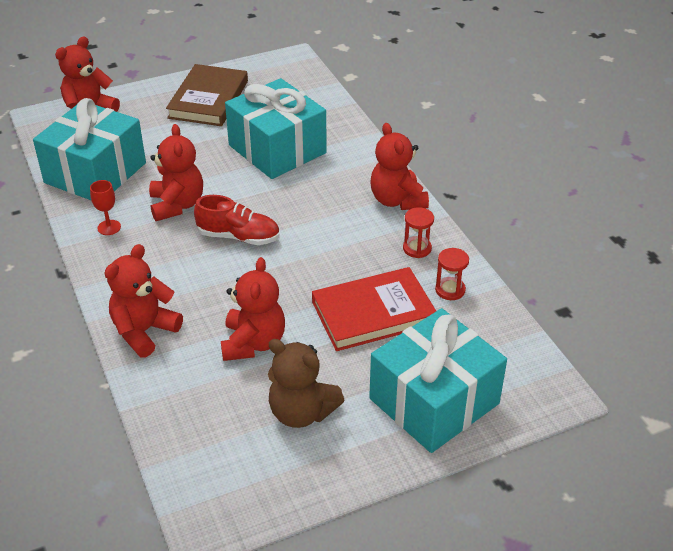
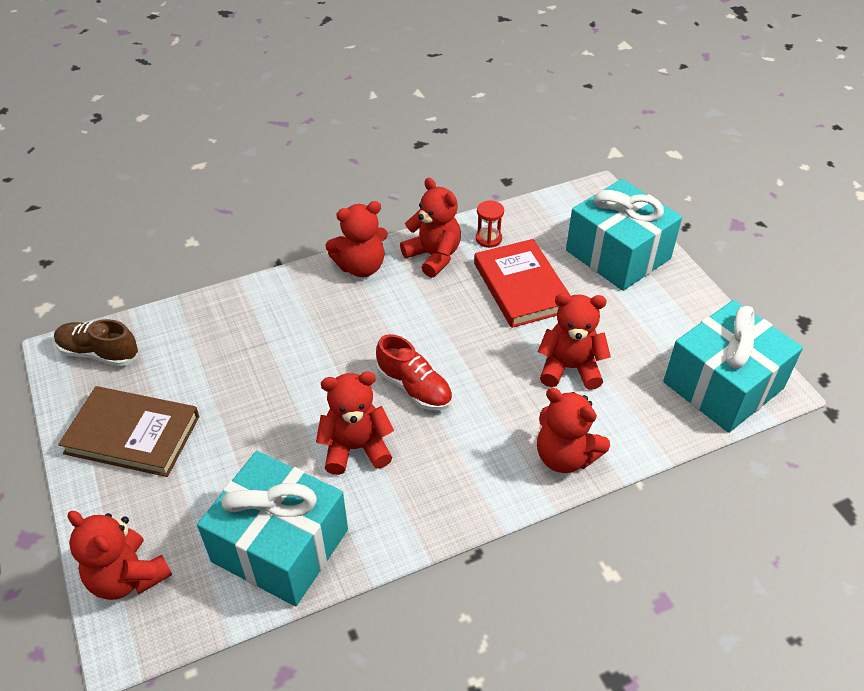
camera: 90 degrees left, 5 degrees up
red goblet [90,180,121,235] -> none
red shoe [194,195,280,245] -> red shoe turned 120 degrees clockwise [376,334,452,410]
turquoise gift [225,78,327,179] -> turquoise gift moved to [663,300,803,433]
brown teddy bear [268,339,344,428] -> none
red hourglass [403,207,434,258] -> red teddy bear [400,178,461,278]
none -> brown shoe [54,319,139,366]

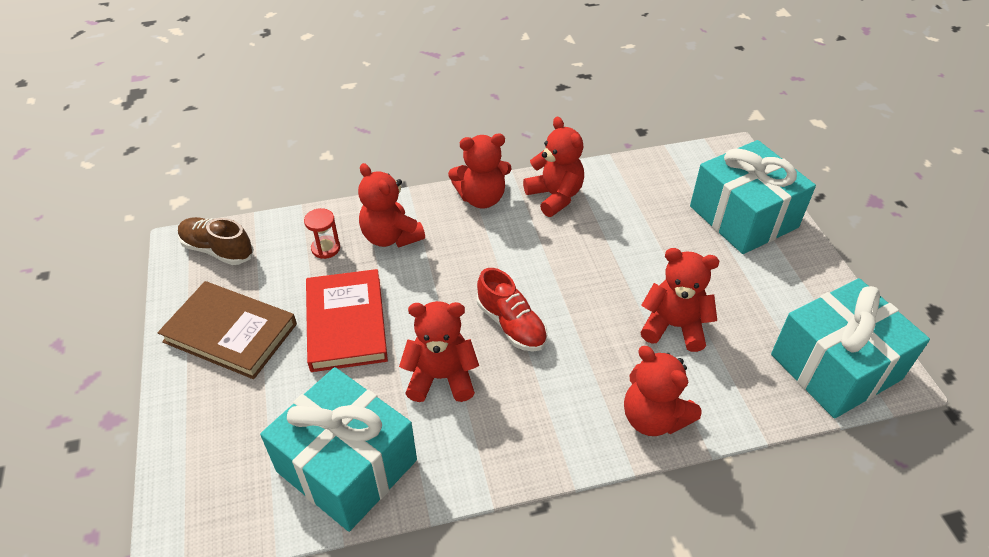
camera: 10 degrees right, 0 degrees up
red teddy bear [67,511,172,600] -> red teddy bear moved to [358,163,425,247]
red book [474,239,571,328] -> red book moved to [306,269,388,372]
red hourglass [476,200,504,248] -> red hourglass moved to [304,208,340,259]

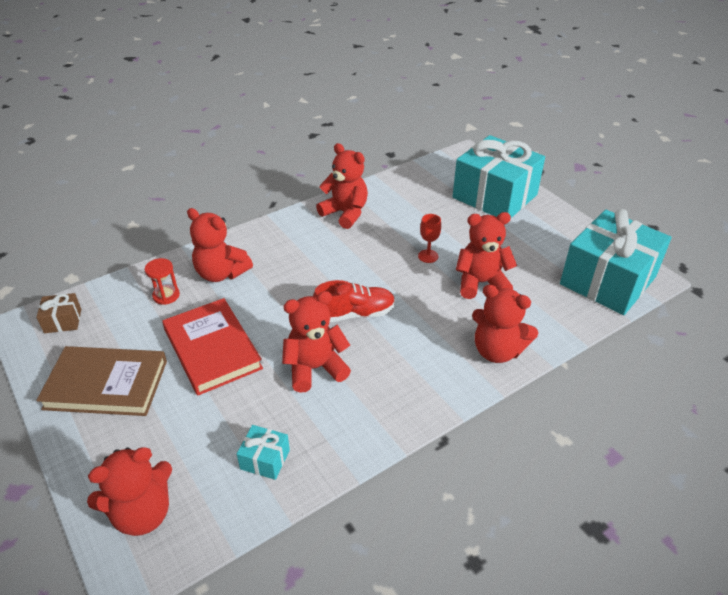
camera: 20 degrees left, 5 degrees down
brown shoe [178,217,254,265] -> brown gift [36,293,81,333]
turquoise gift [260,367,417,532] -> turquoise gift [237,425,290,480], size x0.41
red teddy bear [448,134,512,208] -> red teddy bear moved to [87,447,172,536]
red shoe [477,268,548,352] -> red shoe turned 45 degrees counterclockwise [313,280,395,322]
none -> red goblet [418,214,441,263]

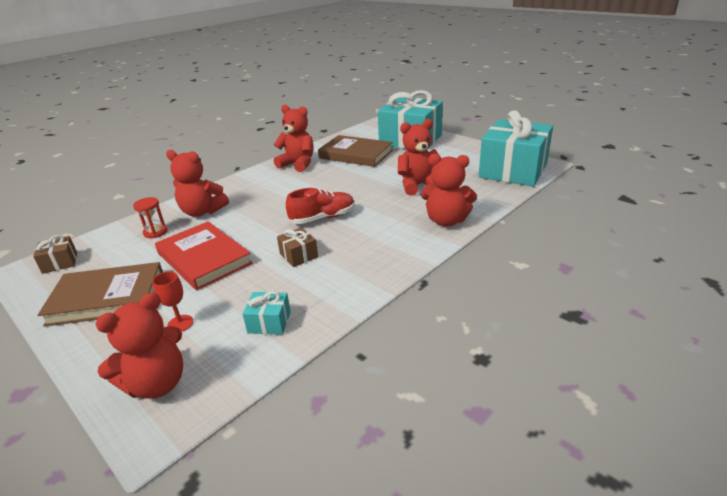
camera: 10 degrees left, 10 degrees down
red teddy bear [282,291,351,393] -> brown gift [277,227,318,267]
red goblet [418,214,441,263] -> red goblet moved to [152,271,193,332]
none -> brown book [318,135,393,167]

